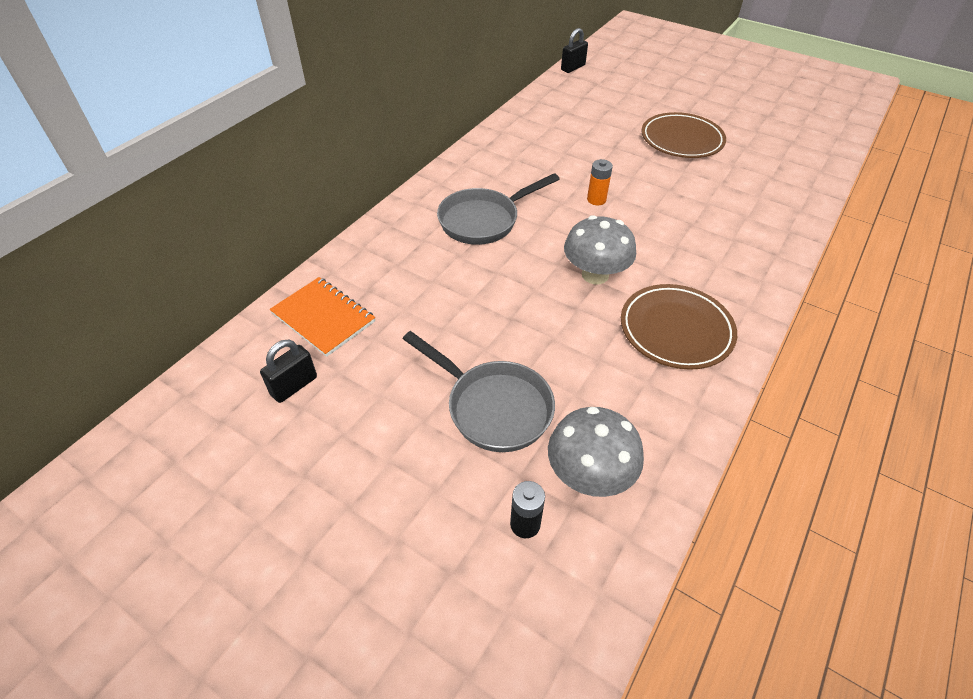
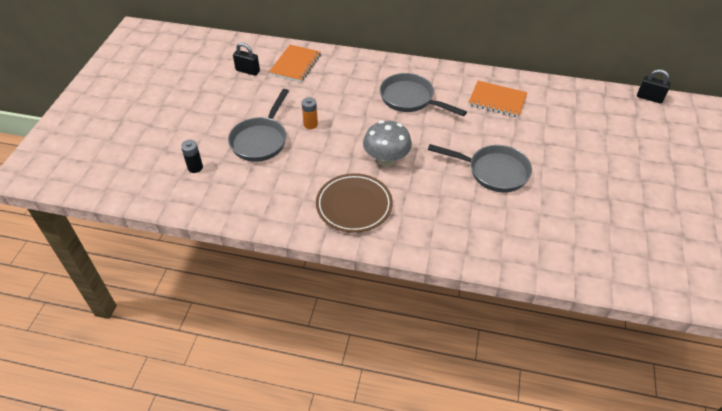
camera: 70 degrees right, 0 degrees up
grey mushroom [548,407,644,497] -> none
orange battery [587,159,613,205] -> orange battery moved to [302,97,318,129]
brown plate [641,112,726,158] -> none
none -> grey pan [428,144,532,193]
none -> orange notebook [468,81,527,118]

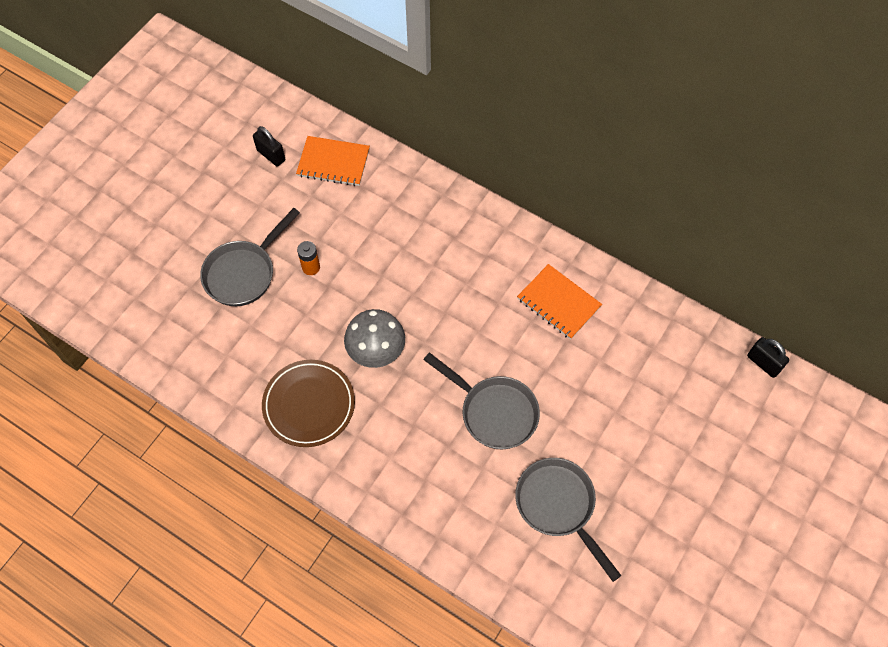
camera: 20 degrees right, 15 degrees up
black battery [181,140,203,173] -> none
orange notebook [269,45,321,82] -> orange notebook turned 60 degrees clockwise [296,136,370,186]
grey pan [380,73,467,116] -> grey pan moved to [515,458,621,582]

